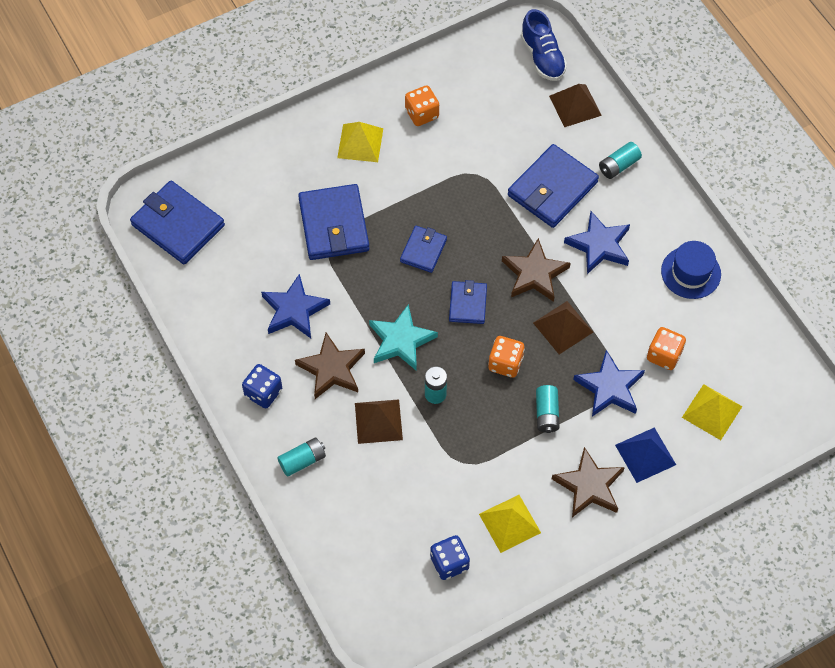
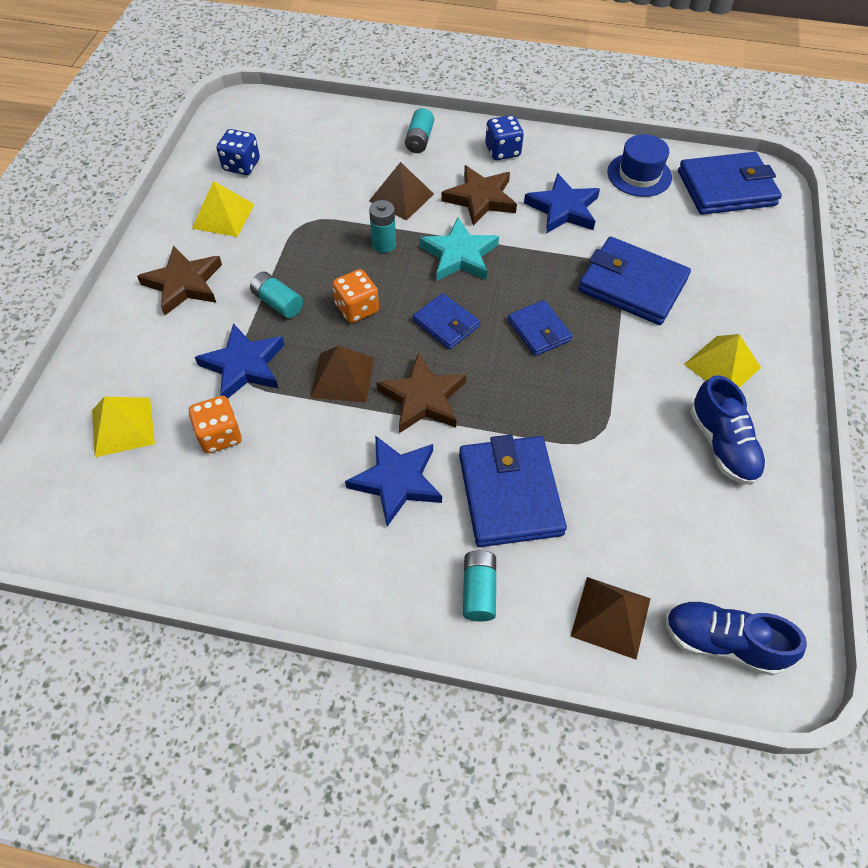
camera: 130 degrees right, 5 degrees down
orange dice [405,85,439,126] -> blue shoe [690,375,766,485]
blue pyramid [615,427,676,483] -> none
blue hat [661,241,721,299] -> blue hat moved to [607,134,672,197]

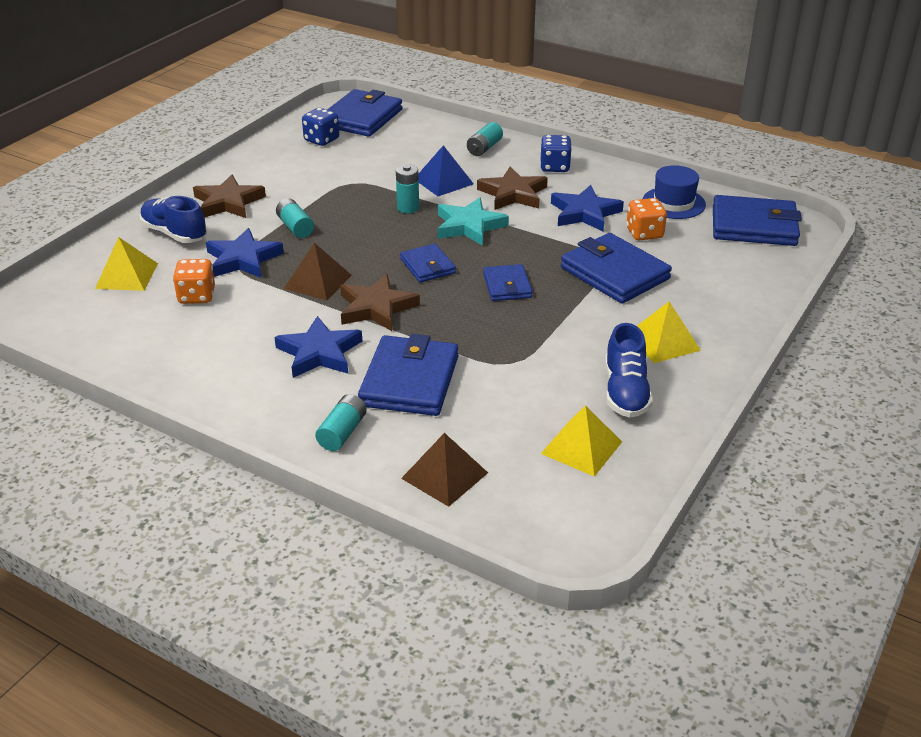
camera: 20 degrees right, 20 degrees down
yellow pyramid [192,181,255,237] -> yellow pyramid moved to [541,405,622,477]
orange dice [332,269,379,323] -> orange dice moved to [626,198,667,240]
brown pyramid [369,162,434,221] -> blue pyramid [418,145,474,196]
blue shoe [665,600,807,676] -> blue shoe moved to [140,196,207,243]
none -> blue wallet [327,89,402,137]

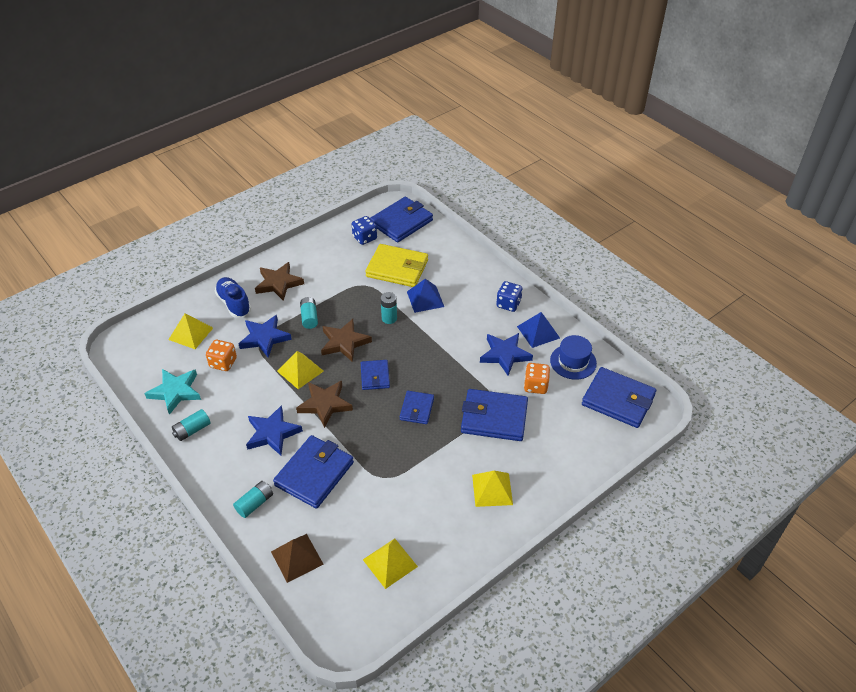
camera: 20 degrees right, 10 degrees up
brown pyramid [284,243,352,301] -> yellow pyramid [277,351,324,389]
turquoise star [438,197,509,246] -> turquoise star moved to [144,369,201,415]
turquoise battery [467,122,503,156] -> turquoise battery moved to [172,409,211,441]
brown star [477,167,548,210] -> brown star moved to [321,319,372,362]
blue wallet [561,233,672,304] -> blue wallet turned 60 degrees counterclockwise [461,389,528,441]
blue shoe [605,323,653,418] -> none
none -> yellow wallet [365,244,428,287]
none -> blue pyramid [517,312,560,348]

